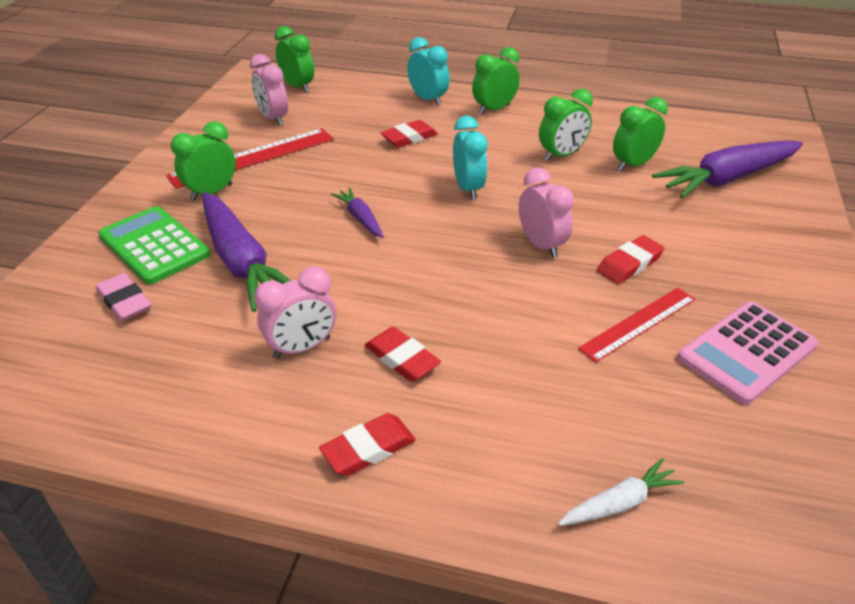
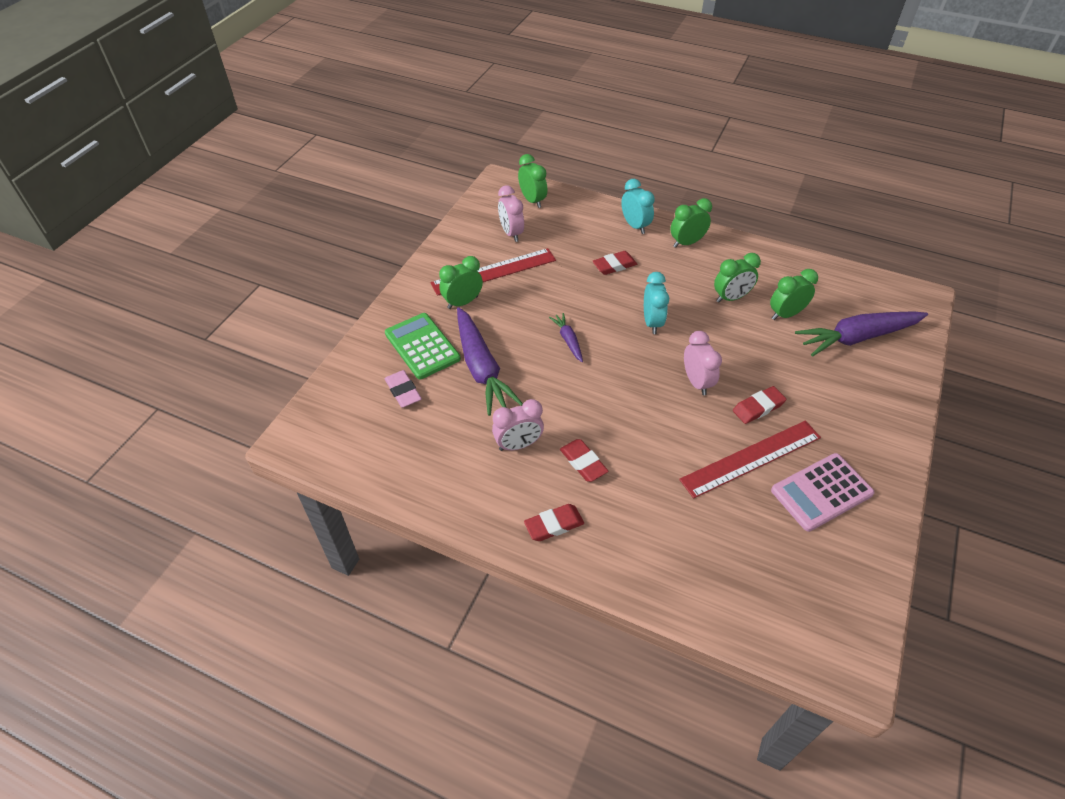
camera: 10 degrees right, 10 degrees up
white carrot [558,458,684,526] -> none
red ruler [578,288,696,362] -> red ruler [679,421,821,498], size x1.50

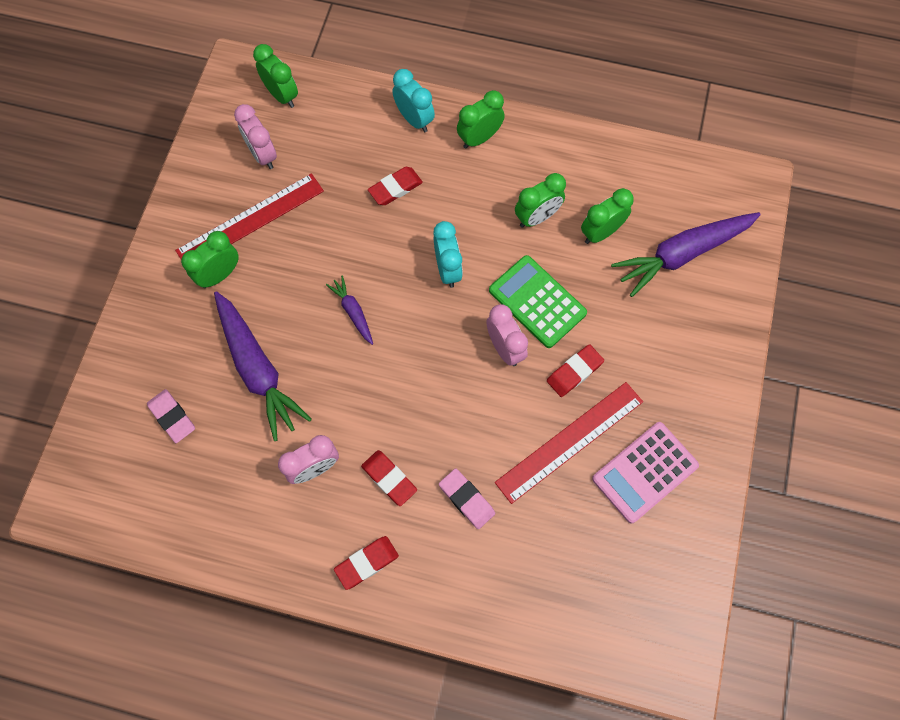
camera: 10 degrees left, 20 degrees up
green calculator [385,313,461,379] -> green calculator moved to [489,255,587,348]
none -> pink eraser [439,468,495,529]

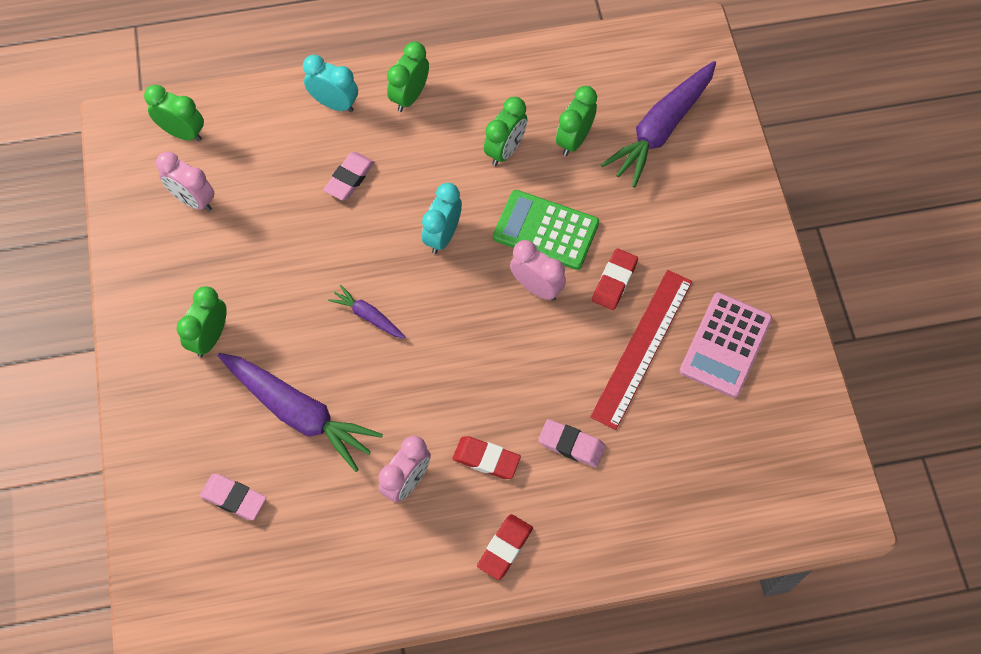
camera: 25 degrees left, 5 degrees down
red ruler [175,173,324,259] -> none
red eraser [368,167,423,205] -> pink eraser [323,152,374,200]
turquoise clock [433,221,463,288] -> turquoise clock turned 120 degrees counterclockwise [422,183,462,254]

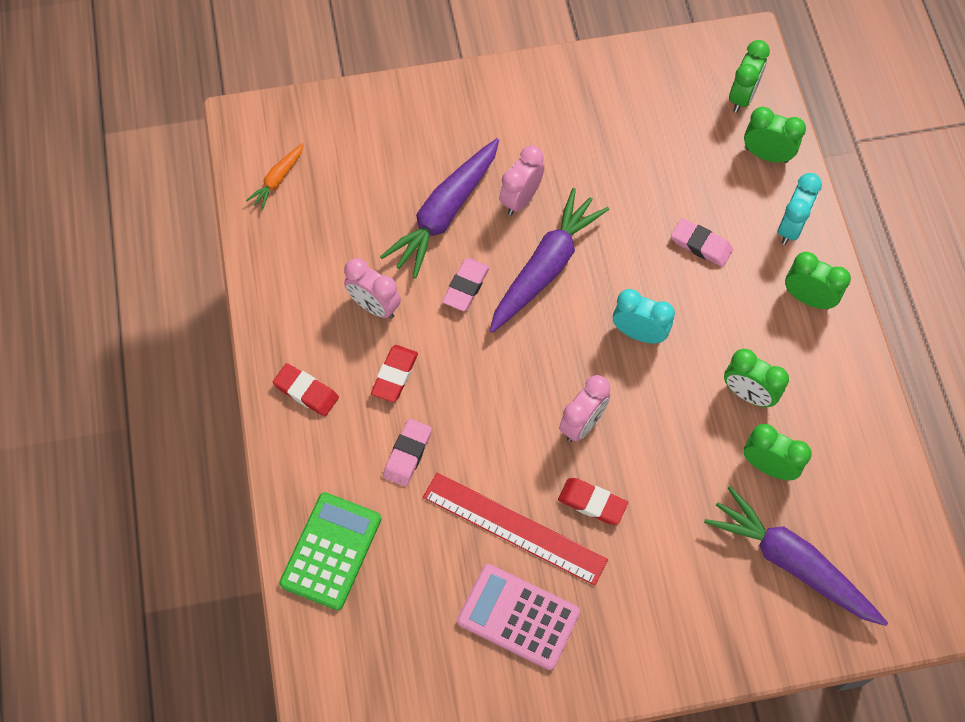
camera: 90 degrees right, 0 degrees up
pink clock [156,152,215,211] -> pink clock moved to [499,146,544,215]
green clock [177,286,227,357] -> green clock moved to [744,107,806,163]
pink eraser [200,474,266,520] -> pink eraser moved to [442,258,490,311]
purple carrot [328,285,406,339] -> purple carrot [490,188,609,333], size x2.07
green calculator [493,190,599,270] -> green calculator moved to [279,492,381,610]
none -> orange carrot [246,143,304,210]

